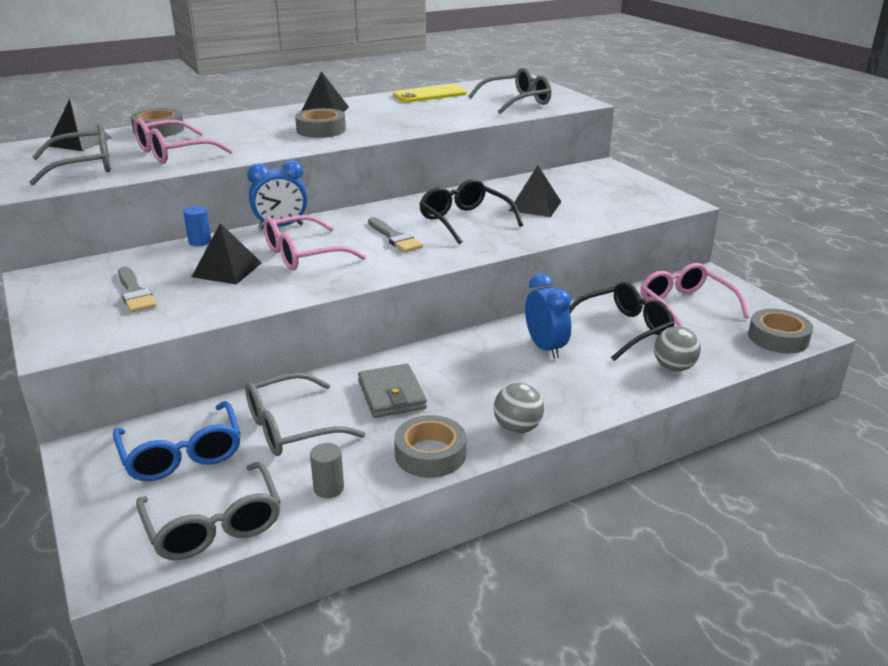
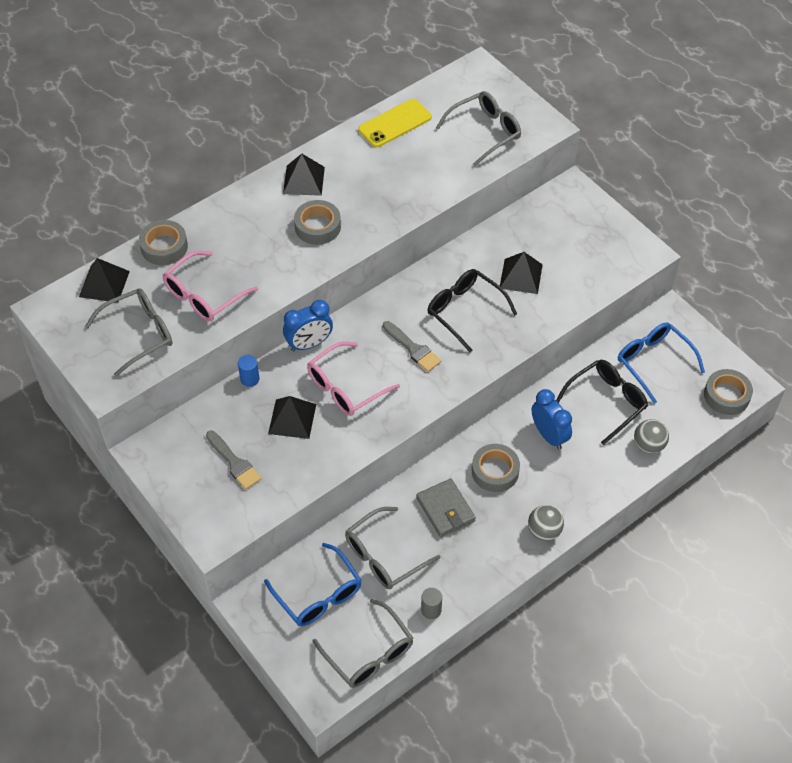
camera: 10 degrees left, 25 degrees up
grey tape [394,415,466,478] -> grey tape moved to [472,444,520,492]
pink glasses [641,263,750,327] -> blue glasses [618,322,705,404]

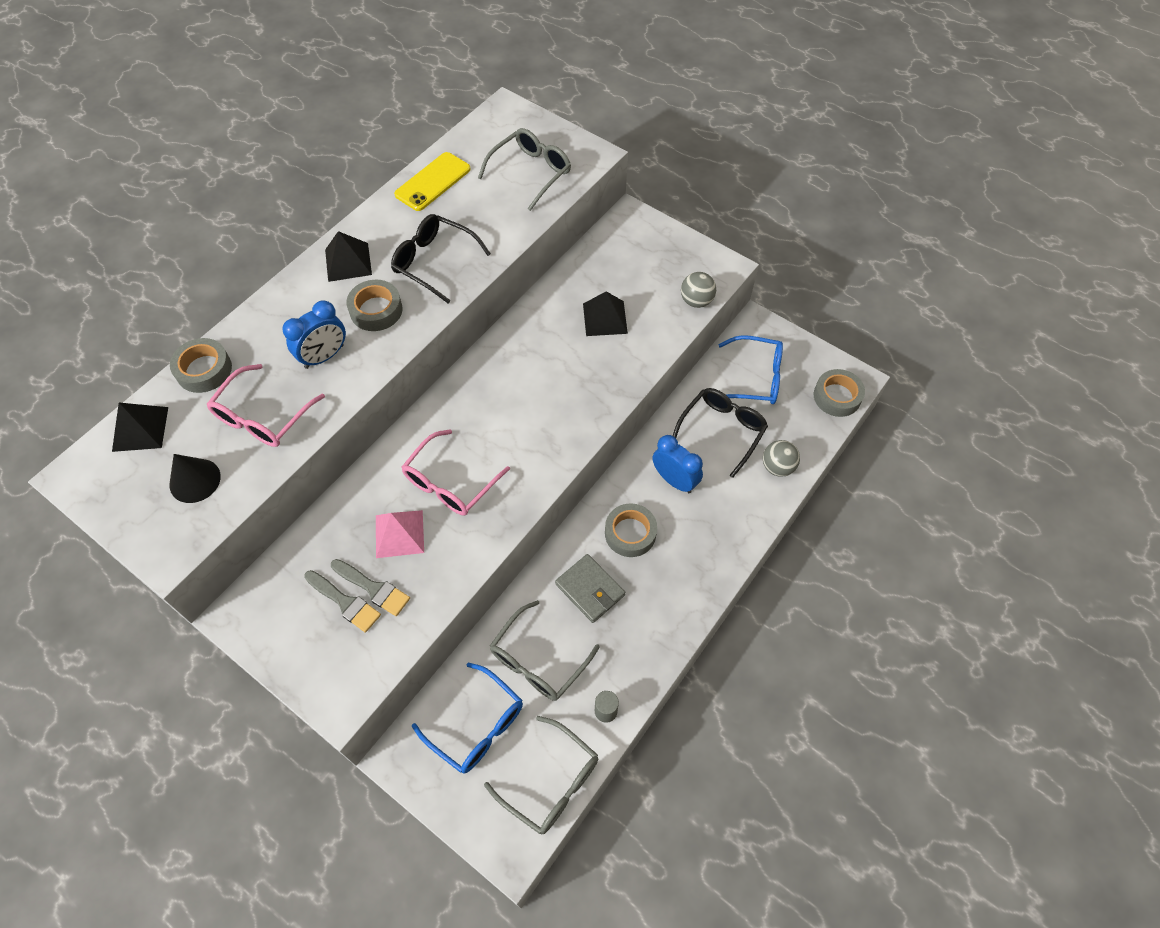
camera: 15 degrees left, 5 degrees up
grey glasses [85,288,172,377] -> black cone [170,454,221,503]
blue cylinder [238,355,260,387] -> none
black pyramid [268,396,316,439] -> pink pyramid [376,510,424,558]
blue clock [283,300,333,351] -> blue clock moved to [282,301,346,369]
grey brush [383,321,441,372] -> grey brush moved to [331,559,410,616]
black glasses [427,269,517,352] -> black glasses moved to [391,214,491,303]
grey ball [528,505,564,541] -> grey ball moved to [681,272,716,308]
blue glasses [618,322,705,404] -> blue glasses turned 150 degrees clockwise [718,335,783,404]

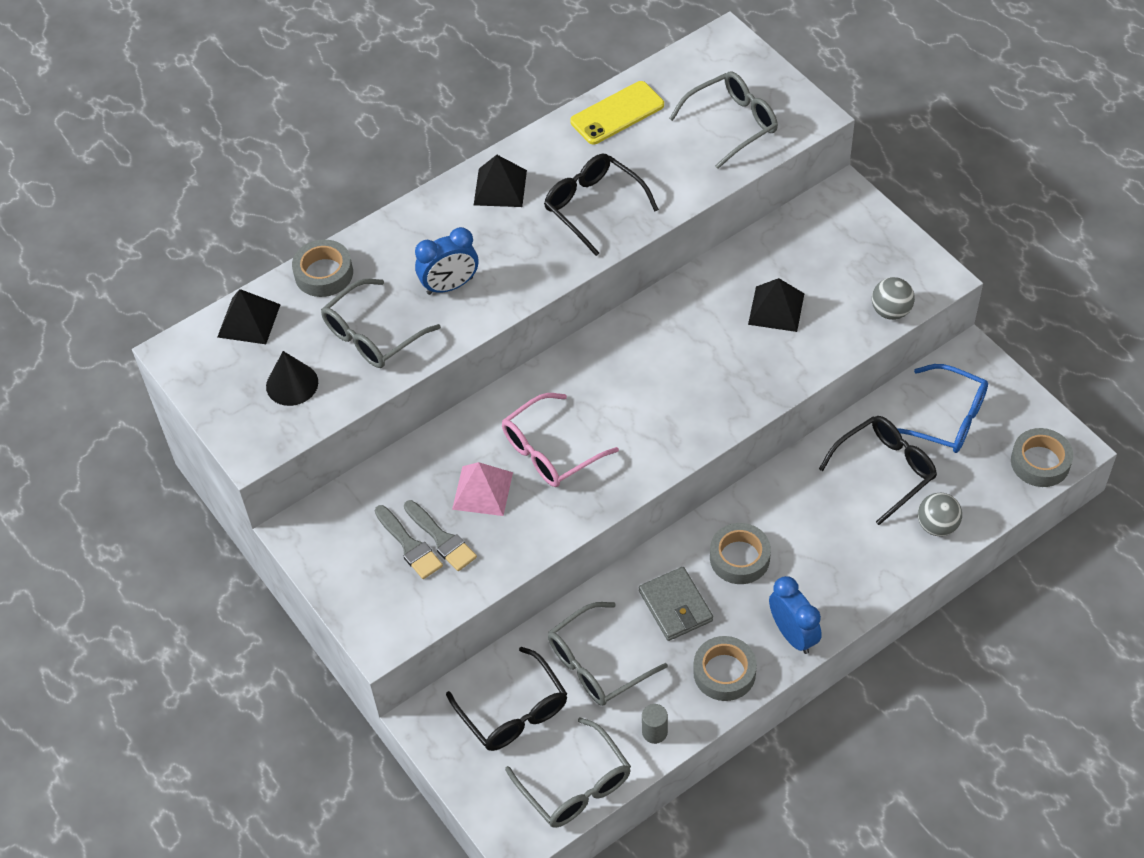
camera: 20 degrees right, 5 degrees down
pink glasses [206,364,325,447] -> grey glasses [321,279,441,368]
grey tape [346,280,403,331] -> grey tape moved to [693,636,757,701]
blue glasses [412,663,523,774] -> black glasses [446,647,567,751]
blue clock [653,435,703,493] -> blue clock moved to [769,576,822,654]

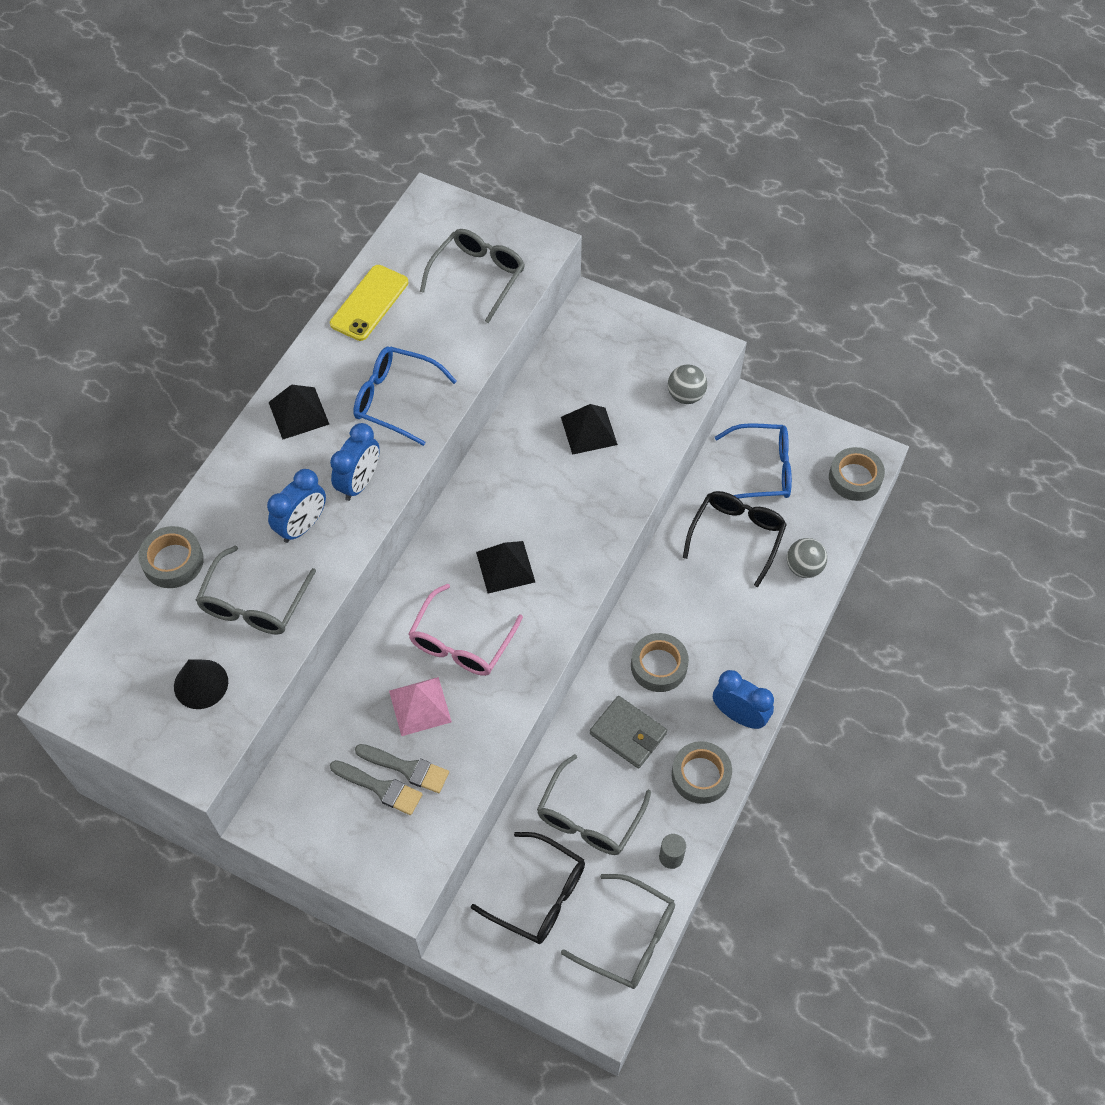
camera: 30 degrees left, 5 degrees up
black pyramid [217,289,281,344] -> black pyramid moved to [476,541,535,594]
black glasses [544,154,659,256] -> blue glasses [353,346,457,446]
none -> blue clock [330,423,380,501]

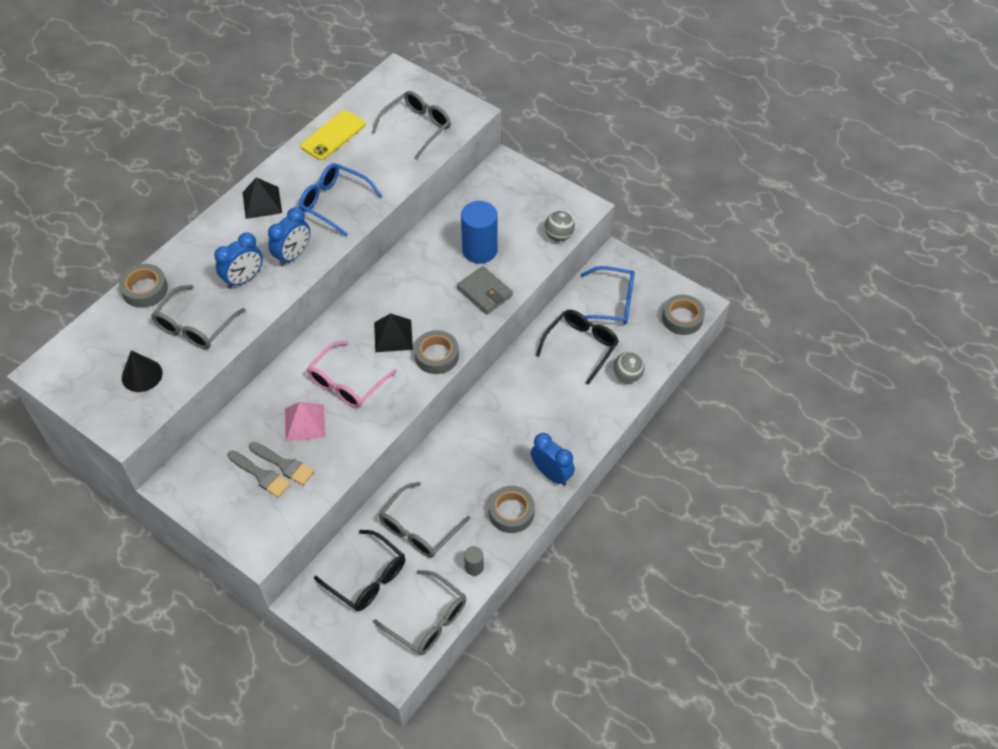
camera: 10 degrees right, 5 degrees down
black pyramid [561,404,618,455] -> blue cylinder [461,201,498,263]
grey wallet [590,696,667,768] -> grey wallet moved to [457,266,513,314]
grey tape [631,633,689,692] -> grey tape moved to [414,330,459,374]

